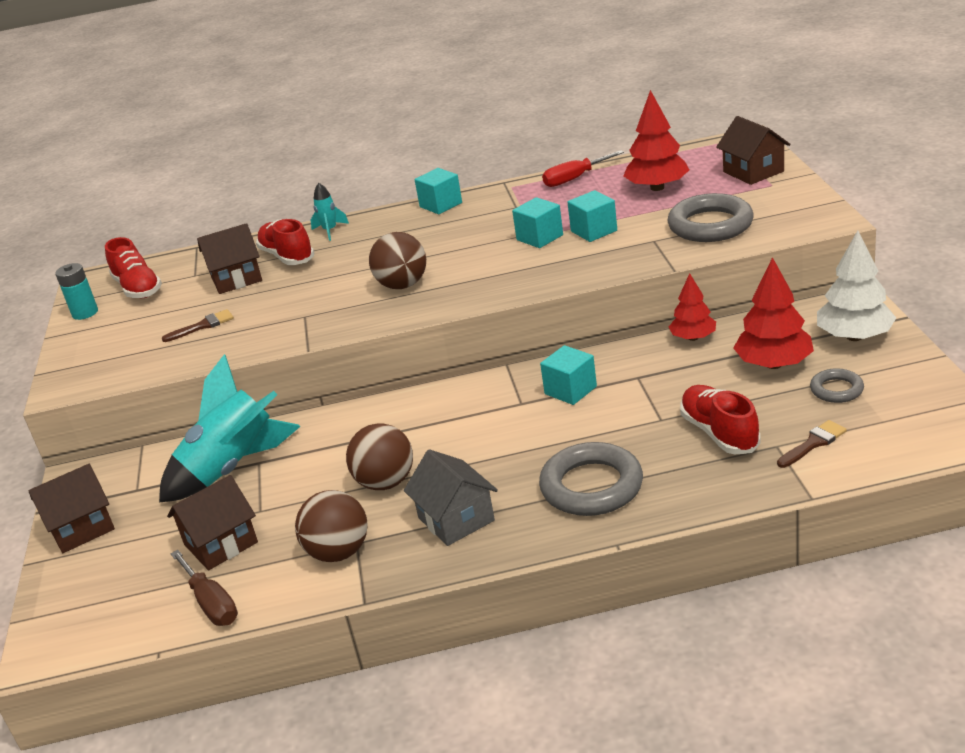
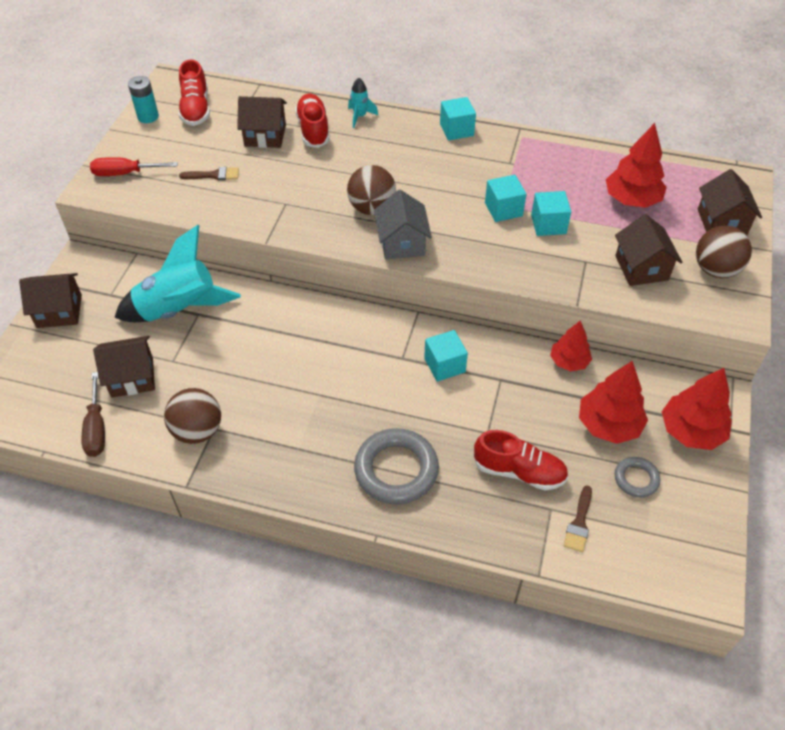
camera: 20 degrees right, 20 degrees up
brown ball [346,424,413,490] -> brown ball moved to [696,226,752,278]
grey house [404,449,498,546] -> grey house moved to [374,190,432,259]
red screwdriver [542,150,624,187] -> red screwdriver moved to [90,157,178,176]
grey ring [668,193,753,242] -> brown house [615,214,682,286]
red shoe [680,385,760,454] -> red shoe turned 105 degrees clockwise [474,430,568,490]
brown brush [777,420,847,468] -> brown brush turned 120 degrees clockwise [564,485,592,552]
white tree [817,230,896,341] -> red tree [662,368,732,450]

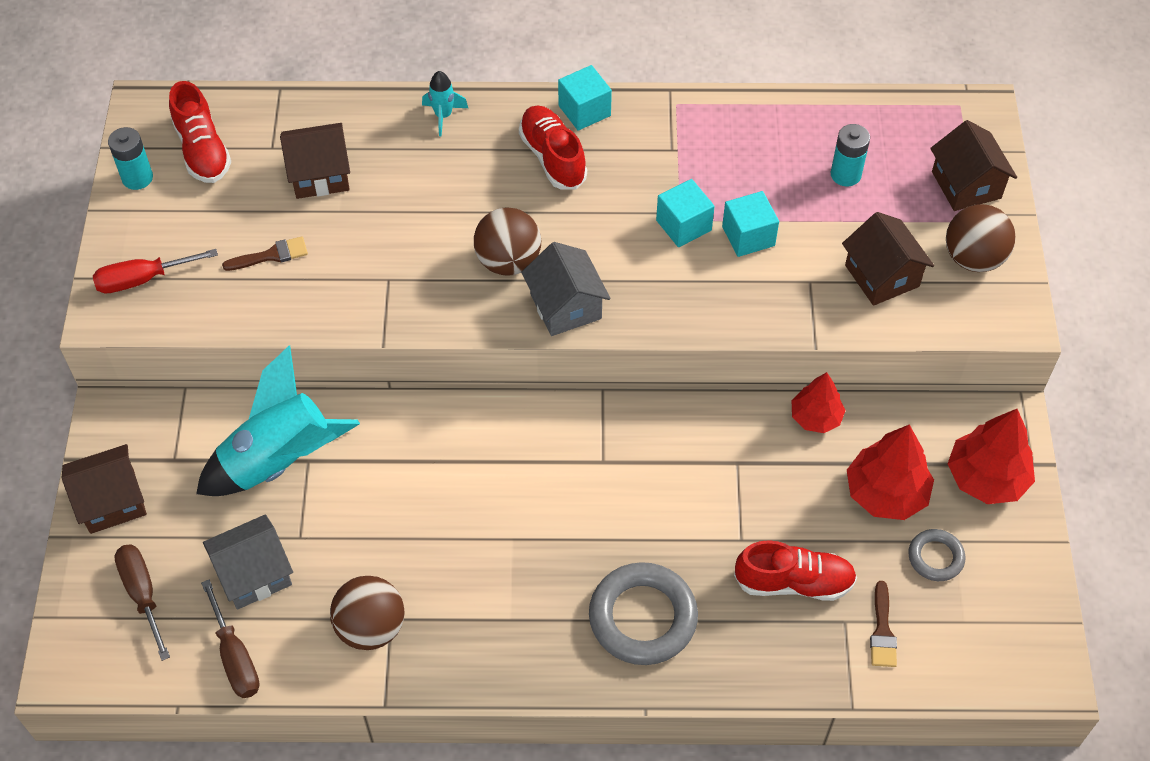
camera: 15 degrees left, 5 degrees up
brown house [93,336,155,398] -> grey house [203,514,293,610]
red shoe [295,94,330,148] -> red shoe moved to [519,106,587,190]
turquoise cube [424,330,468,382] -> none
red tree [606,123,667,208] -> turquoise battery [830,124,870,186]
none -> brown screwdriver [114,544,170,661]

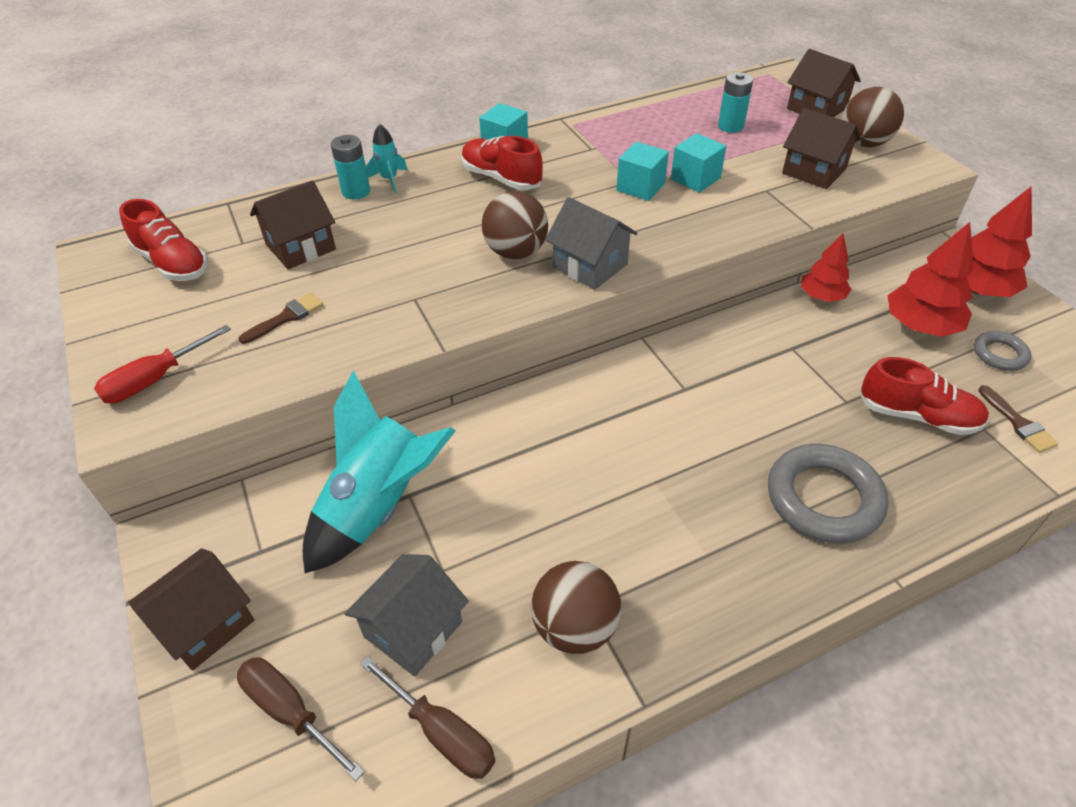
camera: 25 degrees left, 10 degrees down
turquoise battery [108,127,153,190] -> turquoise battery moved to [331,135,370,199]
red shoe [734,540,857,601] -> red shoe turned 45 degrees clockwise [859,357,989,435]

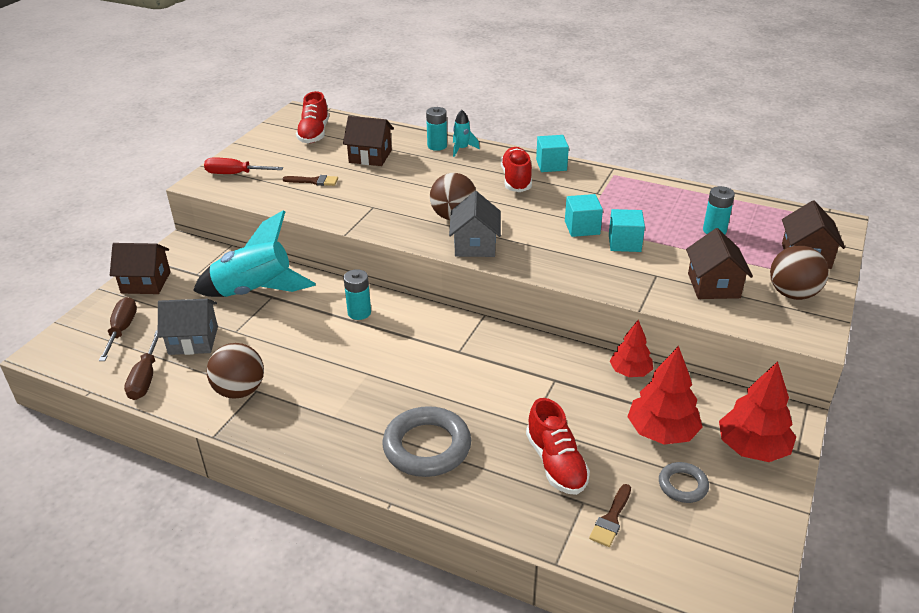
camera: 50 degrees right, 10 degrees down
none -> turquoise battery [344,269,371,320]

